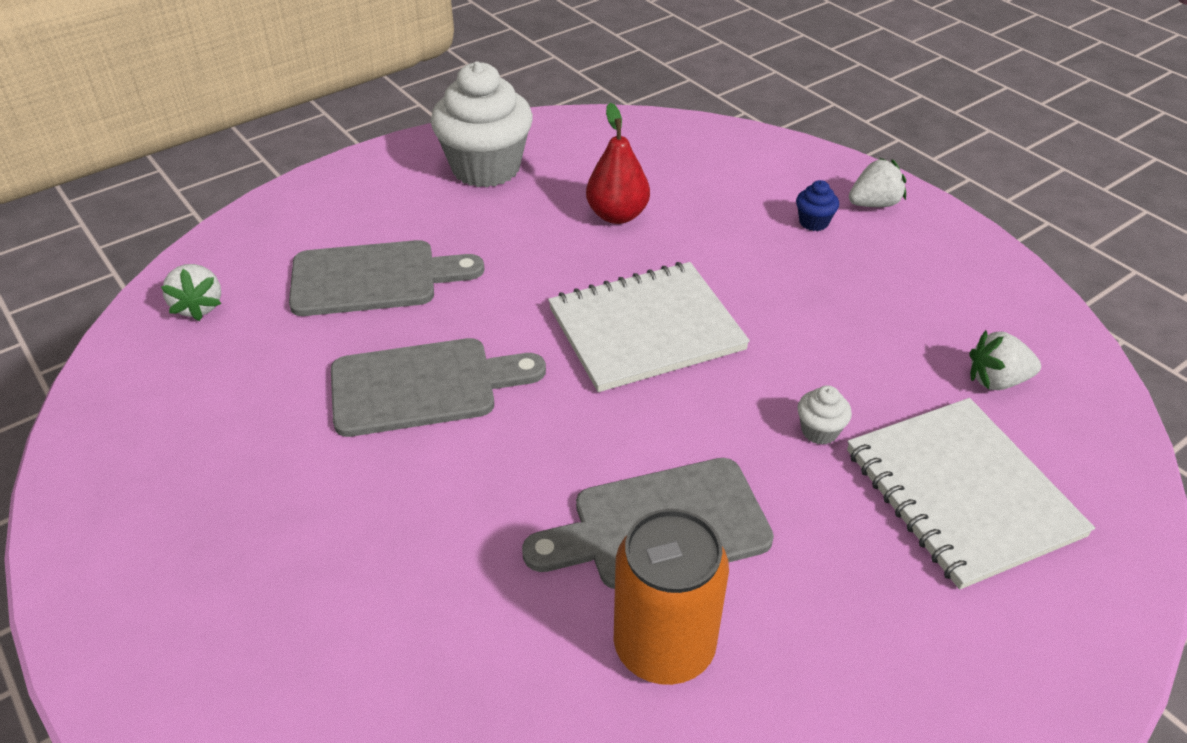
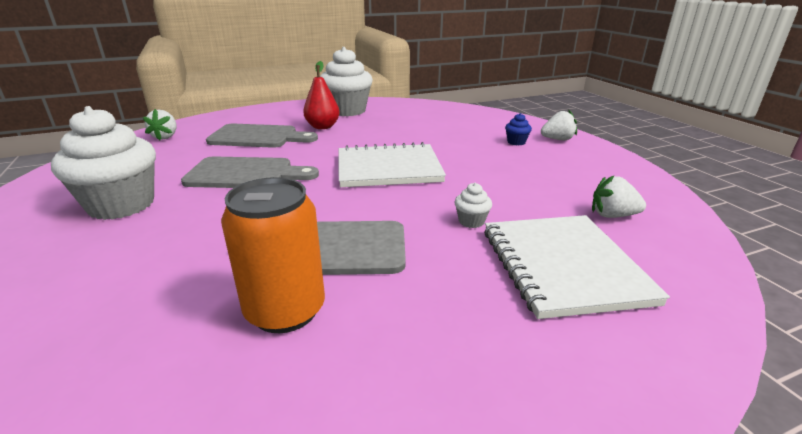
camera: 15 degrees right, 15 degrees down
red pear [586,103,650,224] -> red pear moved to [303,61,340,129]
none -> white cupcake [51,106,156,220]

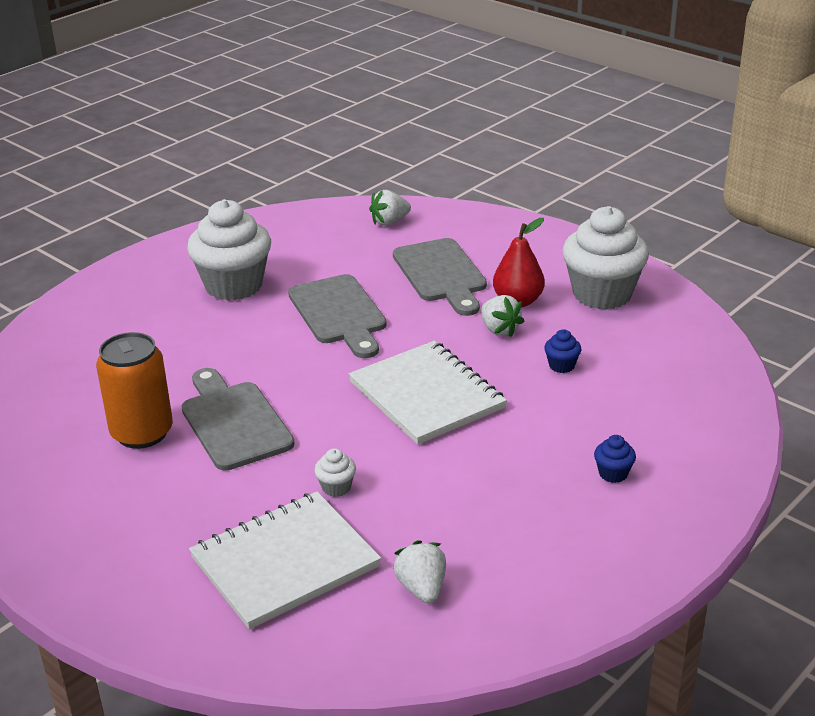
camera: 65 degrees right, 5 degrees up
white strawberry [541,110,577,140] -> white strawberry moved to [481,295,524,337]
none -> blue cupcake [544,329,582,373]

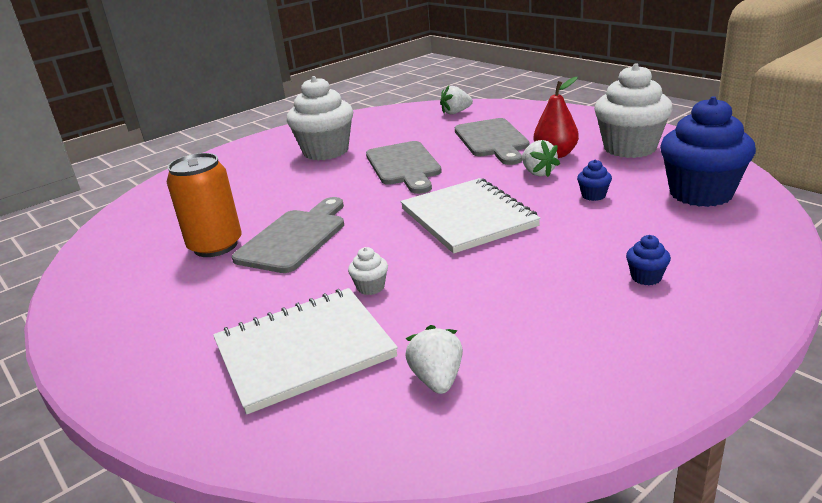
camera: 10 degrees right, 5 degrees down
grey cutting board [181,368,295,471] -> grey cutting board turned 45 degrees clockwise [232,197,344,273]
none -> blue cupcake [660,96,756,207]

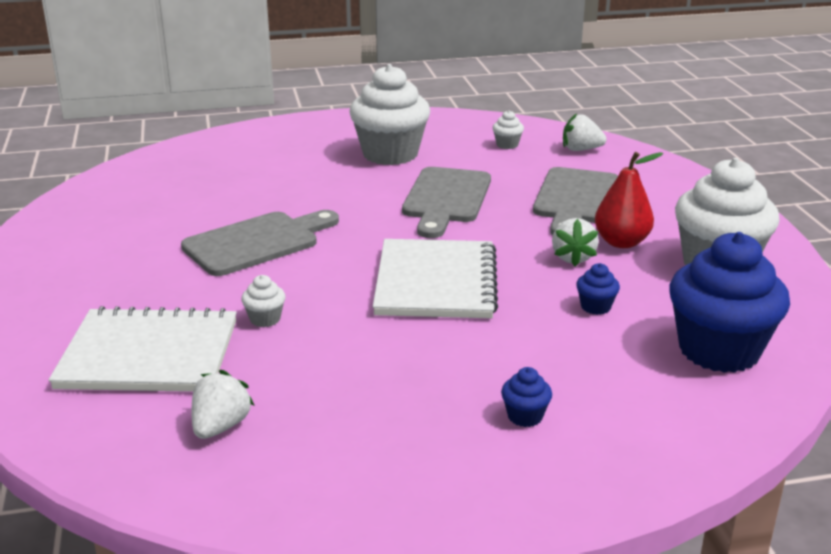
camera: 25 degrees right, 0 degrees up
orange can [167,153,242,257] -> none
none -> white cupcake [492,110,524,149]

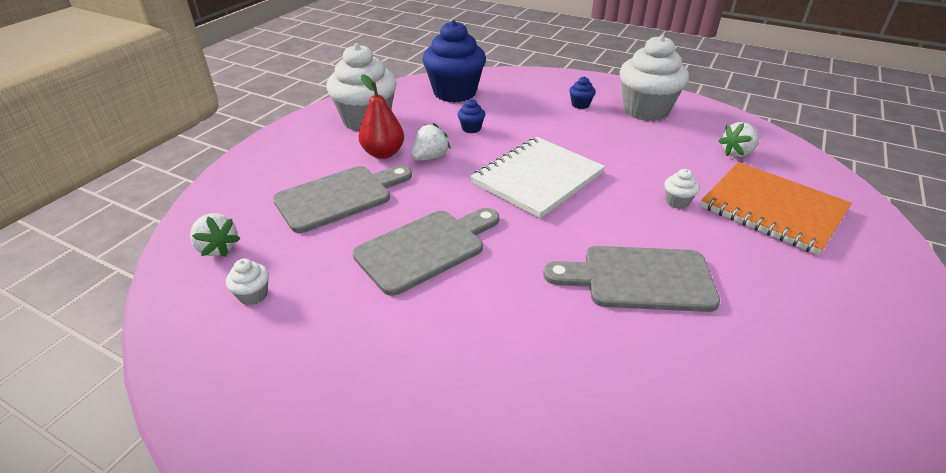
camera: 140 degrees left, 10 degrees up
white notebook [49,306,237,392] -> orange notebook [701,162,852,255]
white cupcake [349,64,430,165] -> white cupcake moved to [620,35,689,121]

